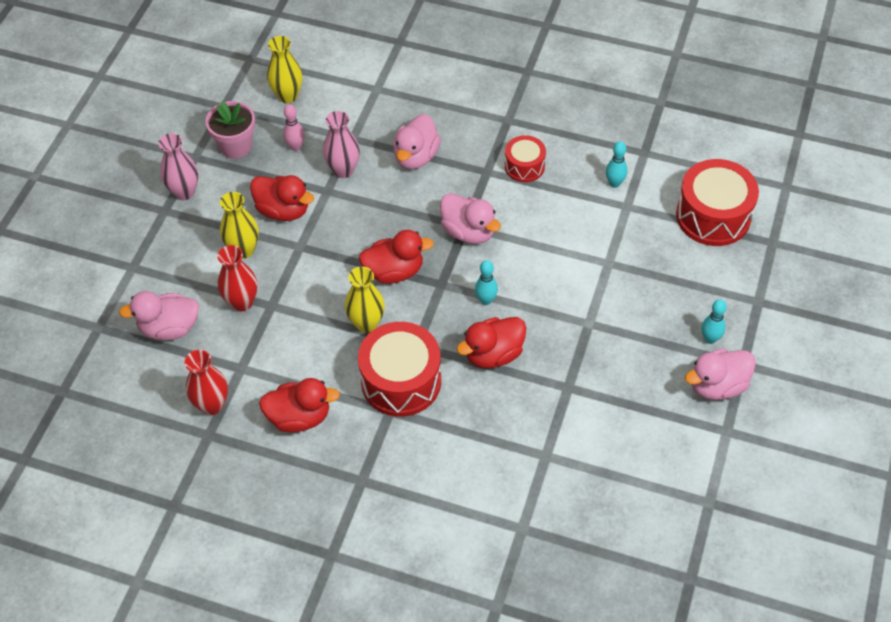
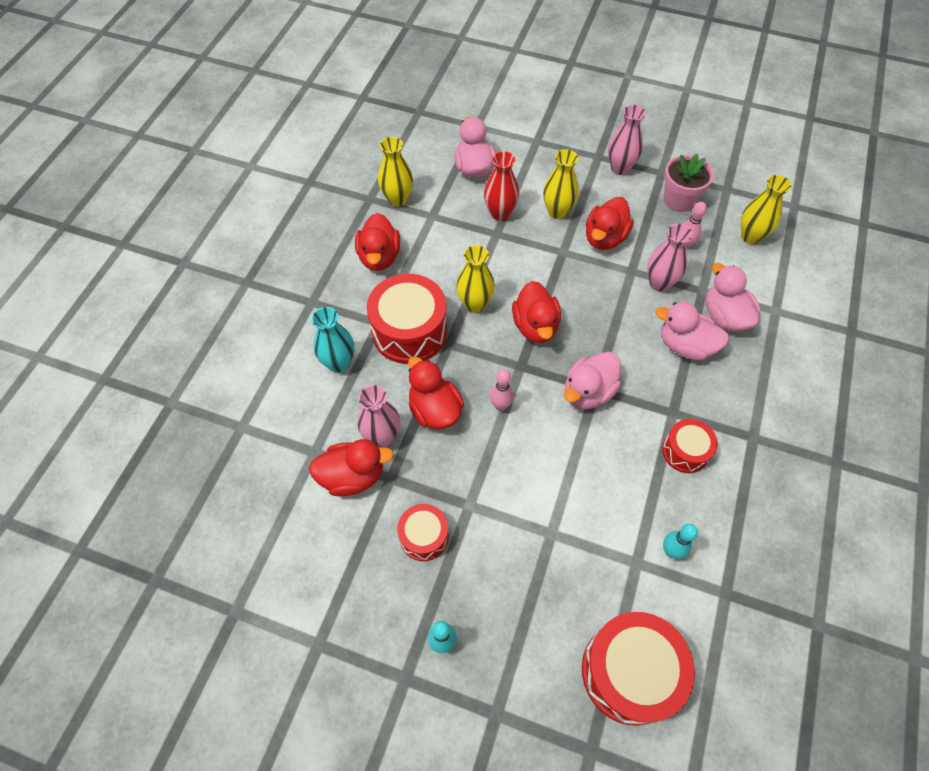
camera: 90 degrees right, 5 degrees up
red vase [184,350,228,415] -> yellow vase [378,137,413,207]
turquoise bowling pin [475,260,498,305] -> pink bowling pin [490,369,514,411]
pink duck [685,349,756,400] -> pink duck moved to [706,263,760,331]
none -> red duck [309,439,394,496]
none -> turquoise vase [312,307,355,373]
none -> pink vase [358,385,400,447]
none -> red drum [397,504,449,561]

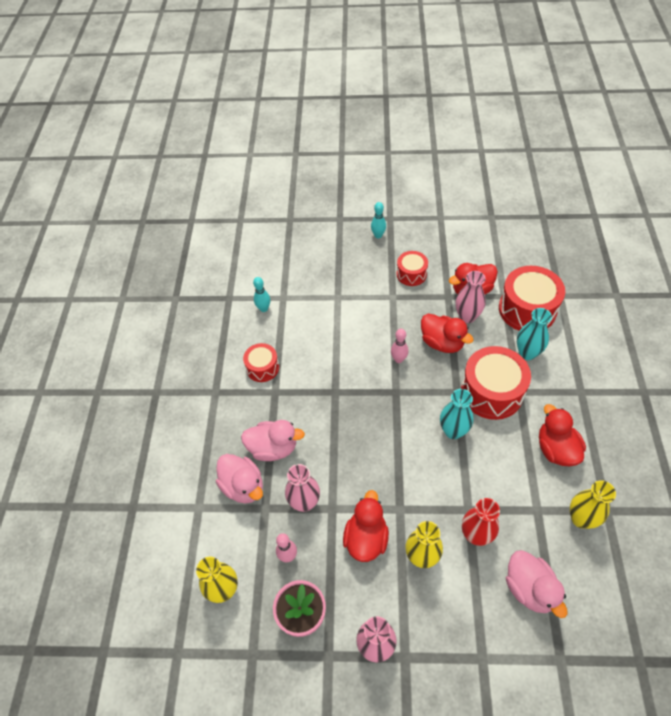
camera: 165 degrees right, 5 degrees down
yellow vase [456,245,495,313] -> turquoise vase [440,389,473,439]
red duck [512,281,561,343] -> none
pink duck [564,351,622,410] -> none
red drum [582,612,695,726] -> red drum moved to [499,266,565,331]

